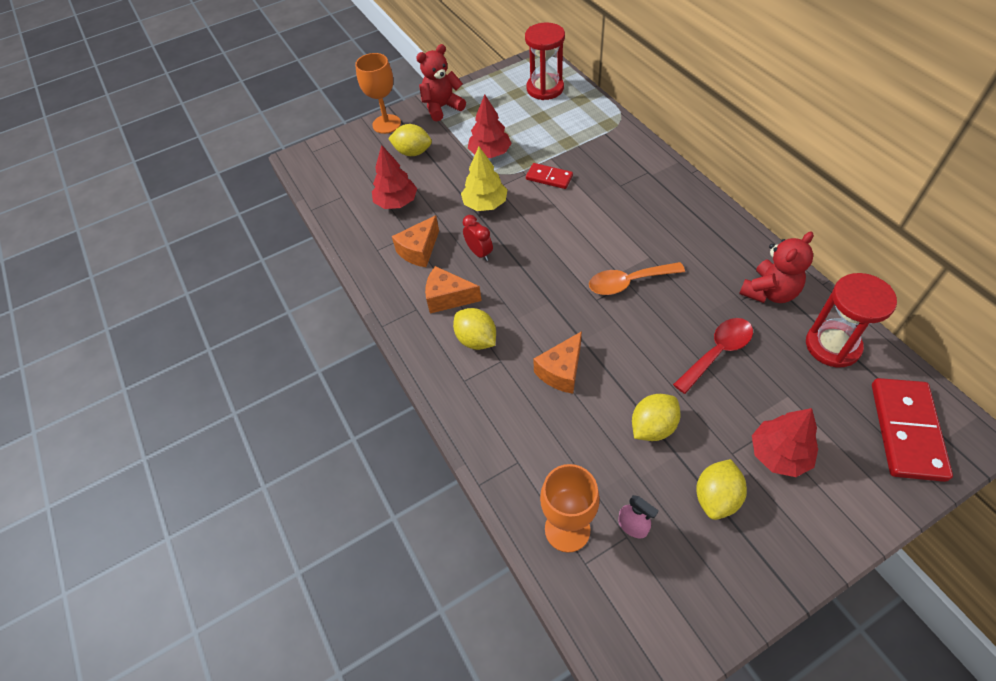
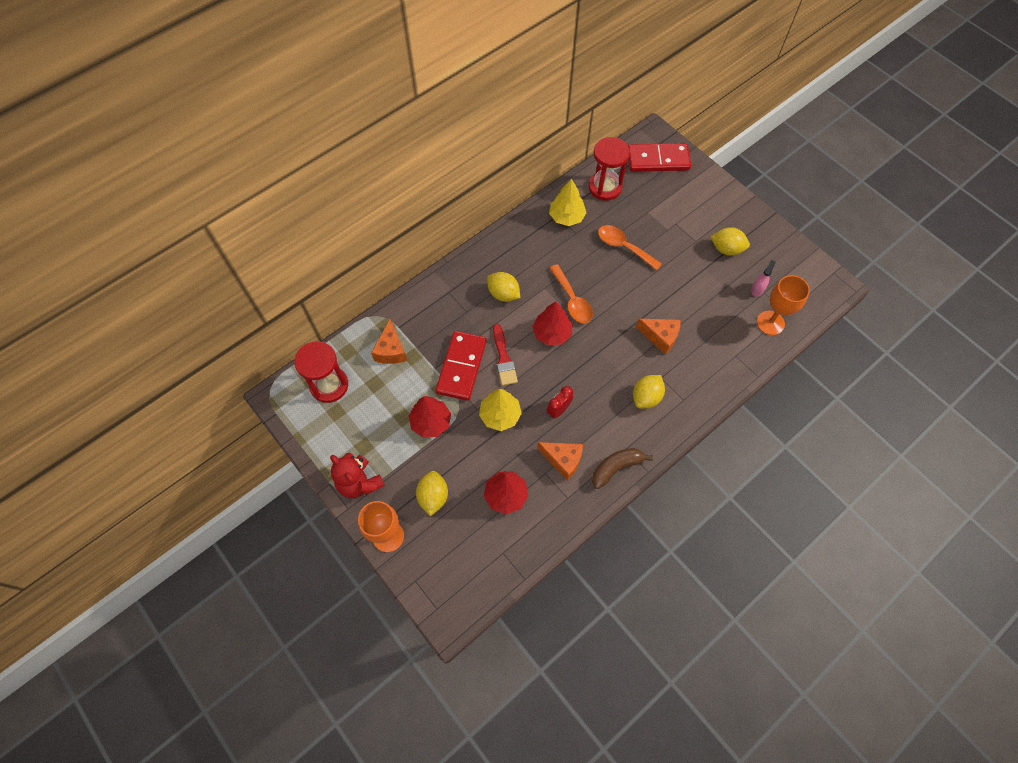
camera: 105 degrees left, 10 degrees up
orange cheese [425,266,482,314] -> orange cheese moved to [371,319,407,364]
red domino [526,163,573,189] -> red domino [436,331,486,401], size x1.79
yellow lemon [632,394,680,441] -> yellow lemon moved to [487,272,520,302]
red spoon [673,318,753,394] -> orange spoon [598,225,662,270]
red teddy bear [739,231,814,303] -> yellow tree [549,179,586,226]
red tree [752,408,818,477] -> red tree moved to [532,302,573,345]
none -> red brush [493,324,518,386]
none -> brown banana [592,448,653,489]

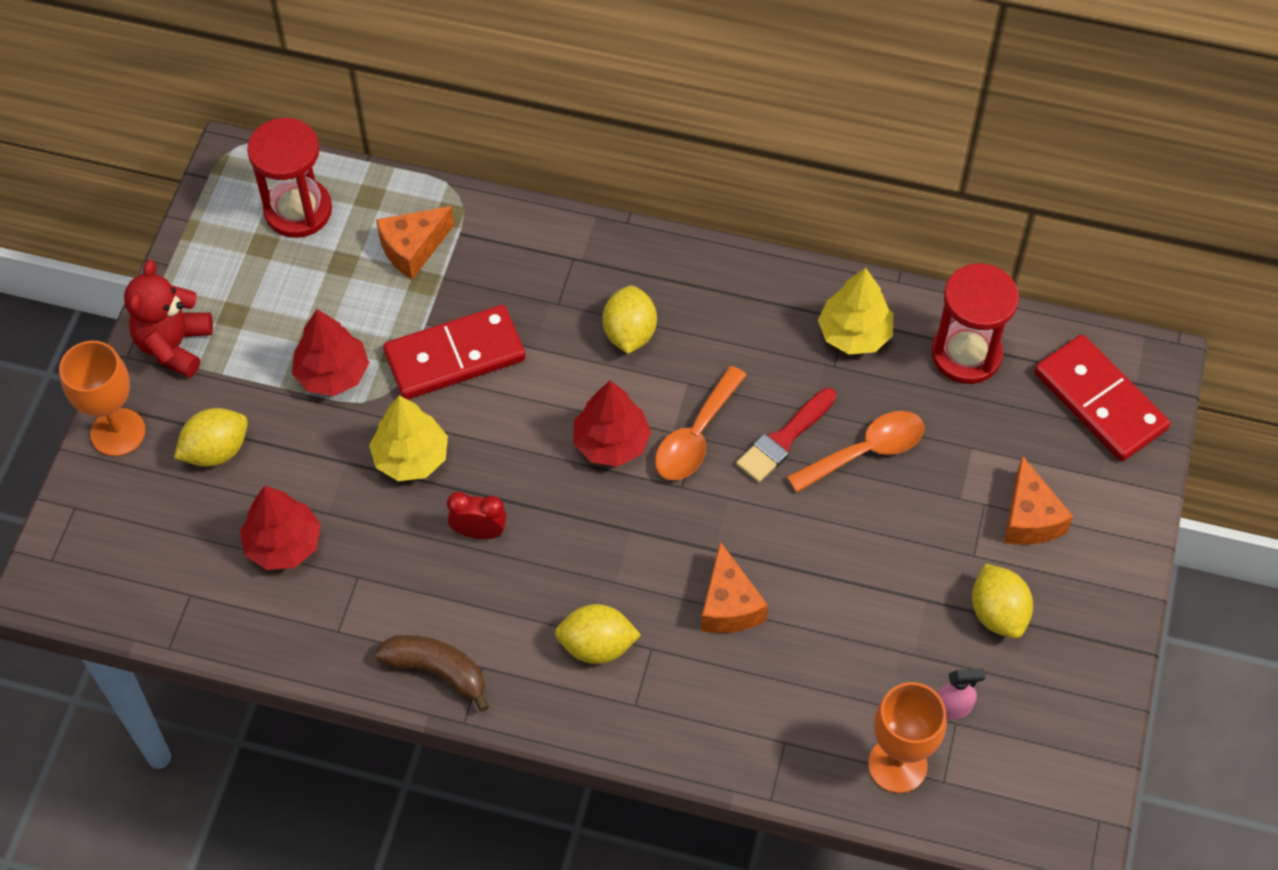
camera: 55 degrees right, 5 degrees down
red brush [493,324,518,386] -> red brush moved to [736,388,836,483]
orange cheese [537,442,583,481] -> orange cheese moved to [1004,455,1073,545]
orange spoon [598,225,662,270] -> orange spoon turned 60 degrees clockwise [787,411,925,493]

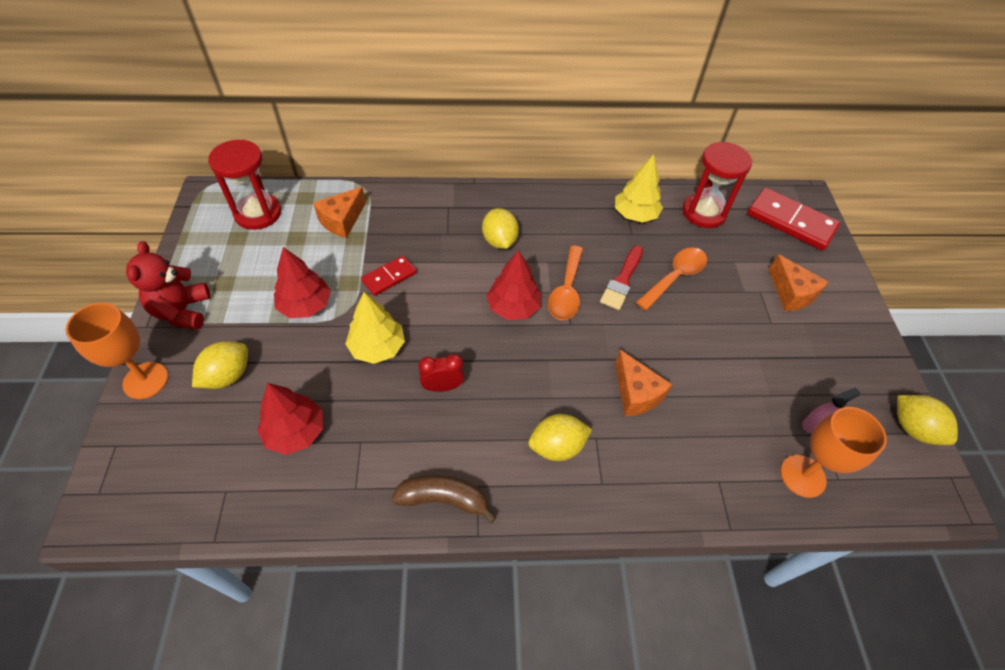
camera: 20 degrees left, 5 degrees down
red domino [383,305,526,400] -> red domino [361,255,417,296], size x0.56
yellow lemon [972,564,1033,639] -> yellow lemon moved to [897,395,958,445]

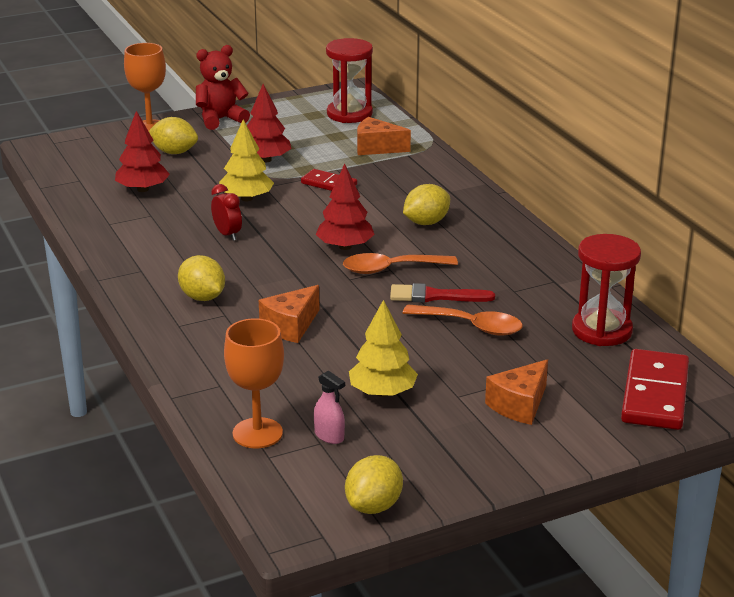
camera: 70 degrees right, 25 degrees down
brown banana [392,474,497,523] -> none
yellow tree [615,154,663,223] -> yellow tree moved to [349,300,418,397]

